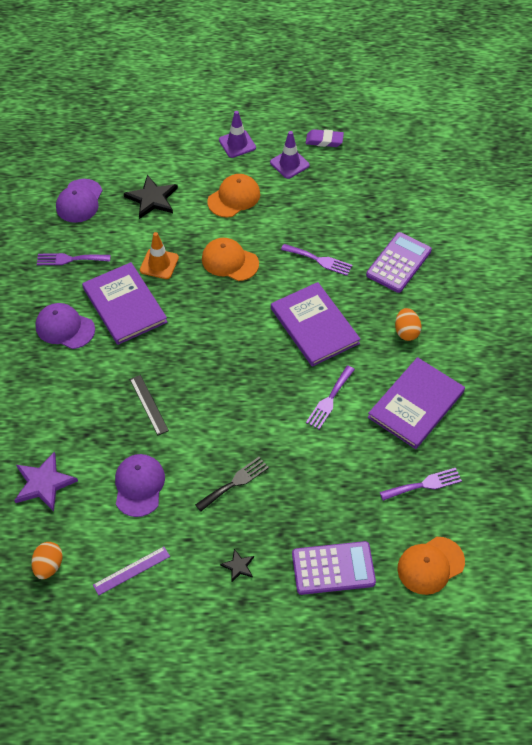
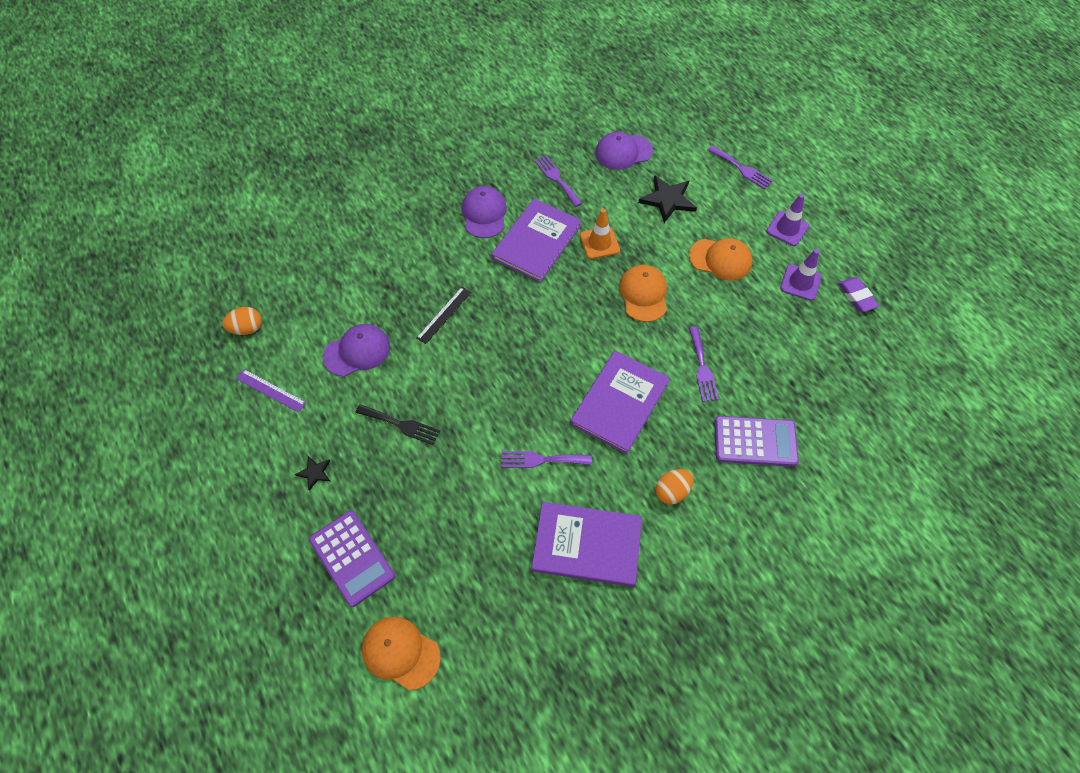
camera: 60 degrees right, 5 degrees up
purple star [14,451,78,512] -> none
purple fork [380,468,462,501] -> purple fork moved to [708,146,773,189]

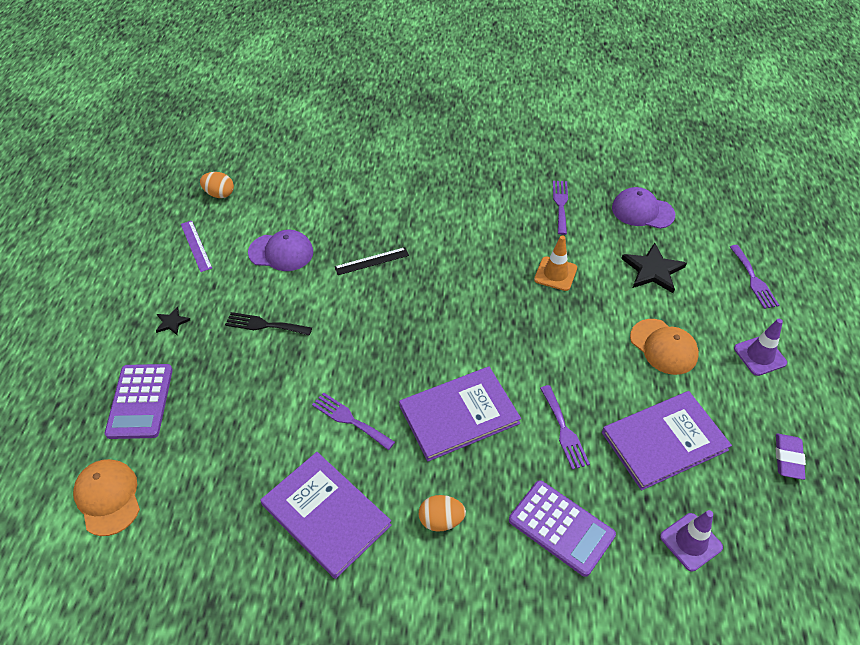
camera: 35 degrees right, 10 degrees down
black fork [355,404,440,445] -> black fork turned 135 degrees clockwise [225,312,312,336]
purple cap [462,186,507,238] -> none
purple book [491,199,582,283] -> purple book moved to [602,391,732,491]
orange cap [619,265,667,322] -> none
purple fork [689,327,719,402] -> purple fork turned 45 degrees counterclockwise [540,385,590,470]
purple traffic cone [780,249,822,301] -> purple traffic cone moved to [660,510,723,571]

